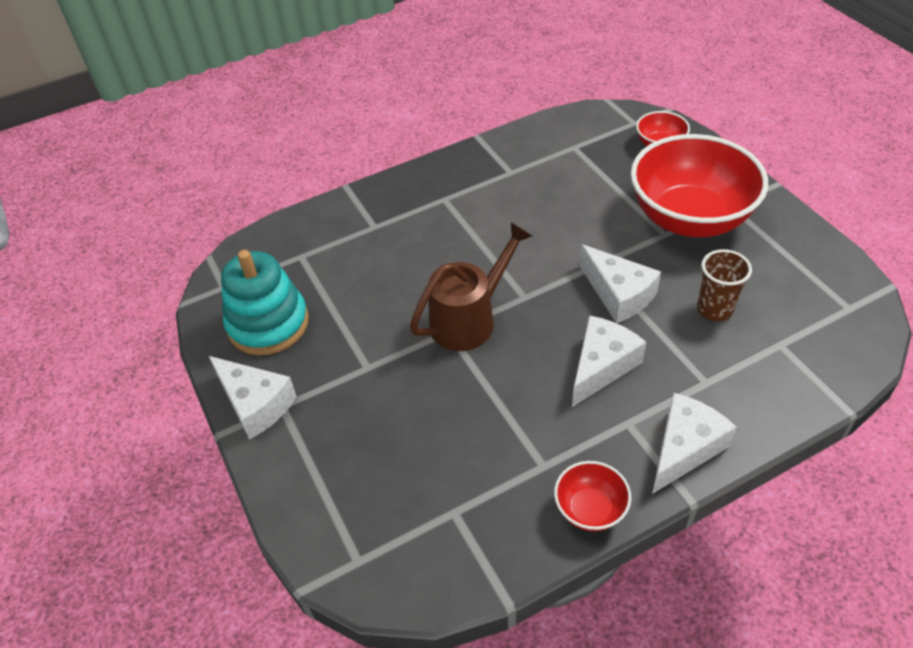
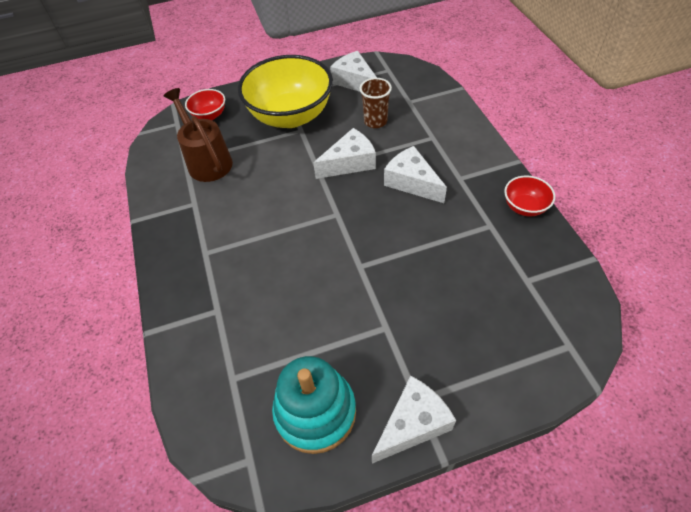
camera: 80 degrees left, 5 degrees up
brown watering can [410,222,532,351] -> brown watering can moved to [164,88,233,182]
red bowl [631,134,768,237] -> yellow bowl [238,55,333,128]
white cheese [652,393,737,494] -> white cheese moved to [330,51,377,92]

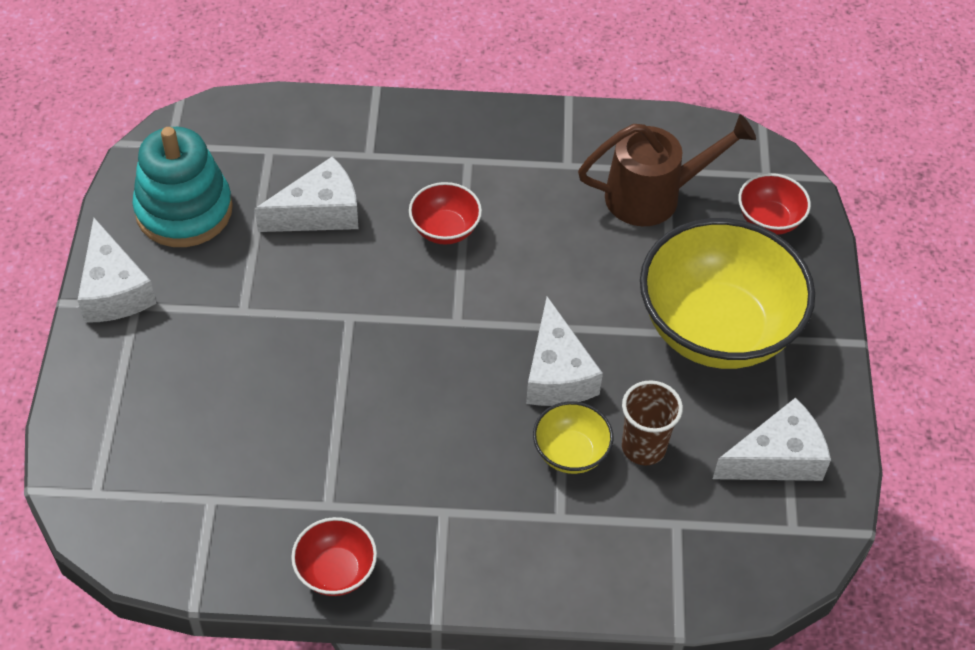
camera: 105 degrees right, 0 degrees up
white cheese [384,146,447,203] -> white cheese moved to [255,157,359,232]
none -> red bowl [409,182,482,245]
none -> yellow bowl [533,401,614,474]

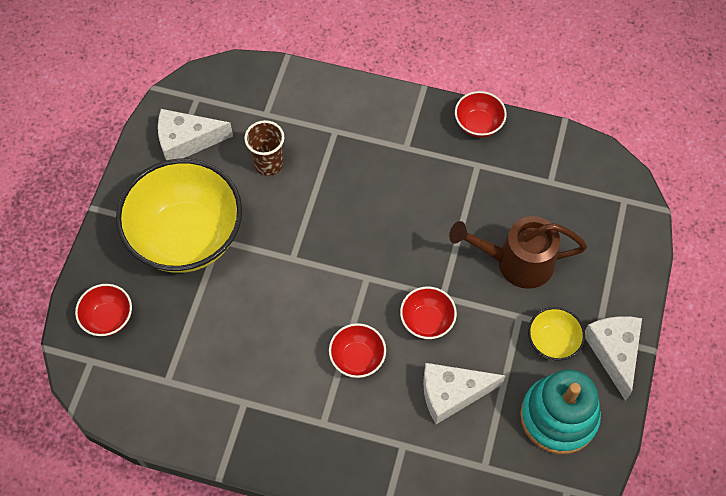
camera: 165 degrees left, 10 degrees up
white cheese [526,297,603,406] -> none
yellow bowl [533,401,614,474] -> yellow bowl moved to [528,307,585,361]
brown watering can [578,115,756,226] -> brown watering can moved to [449,216,587,289]
none -> red bowl [400,287,457,339]

